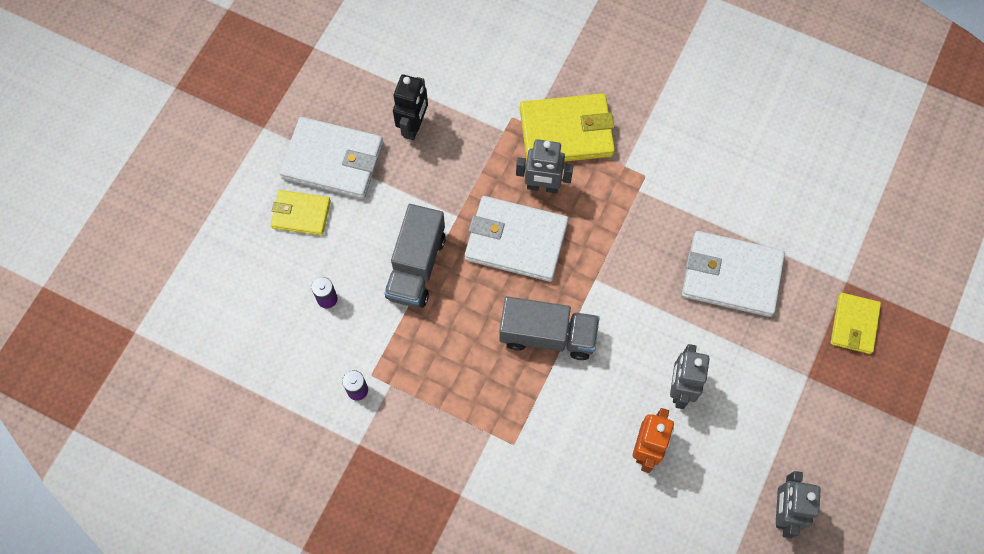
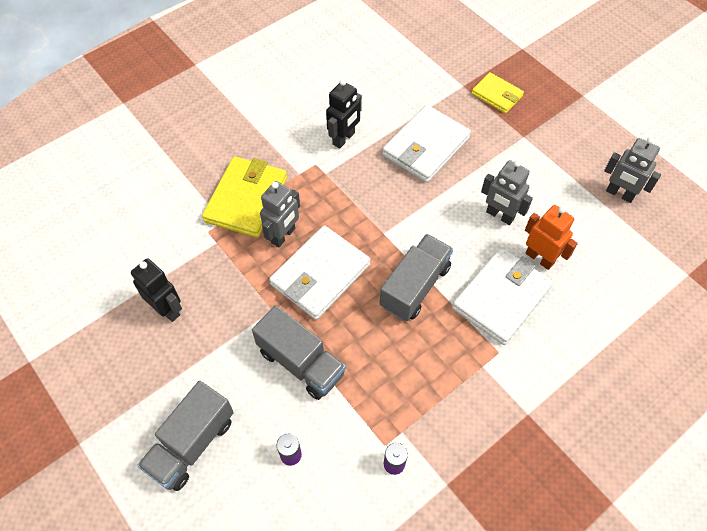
camera: 65 degrees left, 10 degrees down
yellow wallet [270,190,331,236] -> grey truck [137,381,234,491]
white wallet [279,117,383,199] -> white wallet moved to [452,247,553,345]
none -> black robot [326,79,362,149]

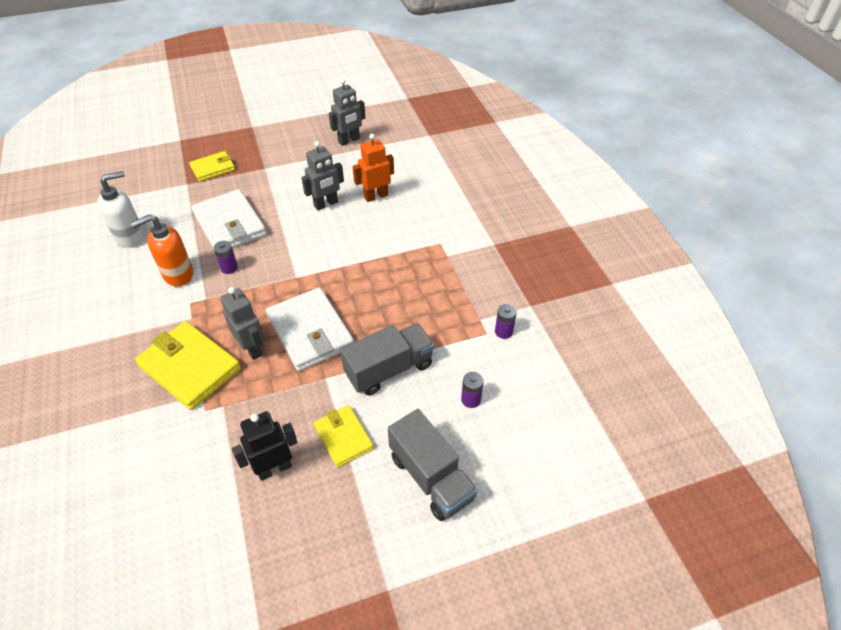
camera: 70 degrees left, 10 degrees down
black robot [326,79,362,149] -> orange soap dispenser [131,214,193,286]
grey truck [379,234,453,321] -> none
white wallet [452,247,553,345] -> none
none -> white soap dispenser [98,171,144,248]
none -> purple battery [214,241,238,274]
none -> yellow wallet [314,405,374,467]

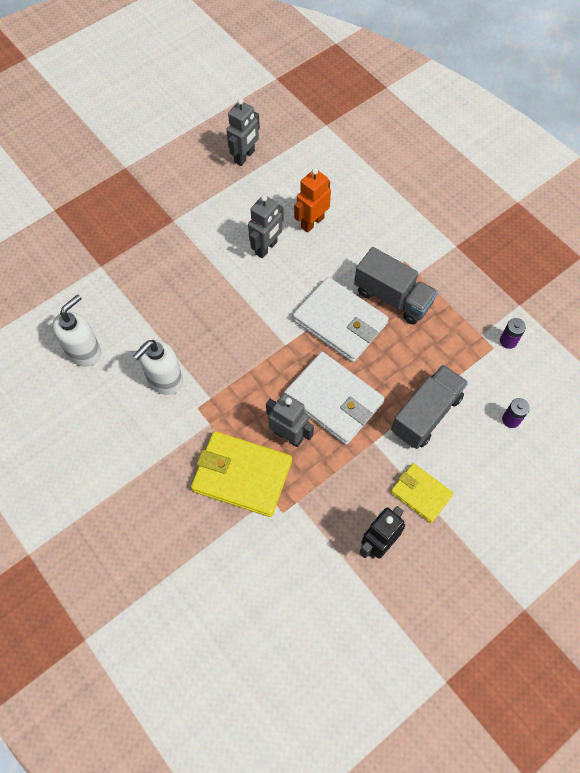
camera: 20 degrees left, 15 degrees up
orange soap dispenser [131,214,193,286] -> white soap dispenser [133,340,183,395]
yellow wallet [189,151,235,182] -> none
white wallet [191,189,267,249] -> white wallet moved to [293,277,389,362]
purple battery [214,241,238,274] -> none
grey truck [388,409,478,521] -> grey truck moved to [354,247,438,324]

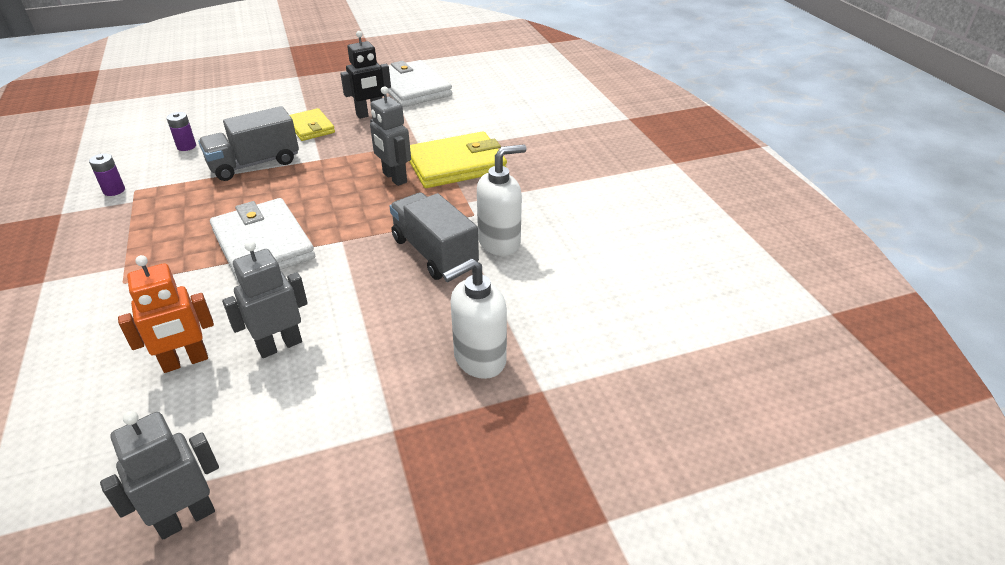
camera: 160 degrees left, 25 degrees down
white soap dispenser [52,294,101,366] -> white soap dispenser moved to [442,258,507,379]
yellow wallet [191,431,292,517] -> yellow wallet turned 60 degrees counterclockwise [409,131,507,188]
white wallet [284,352,385,445] -> white wallet moved to [388,60,452,107]
grey truck [354,247,438,324] -> grey truck moved to [389,192,479,280]

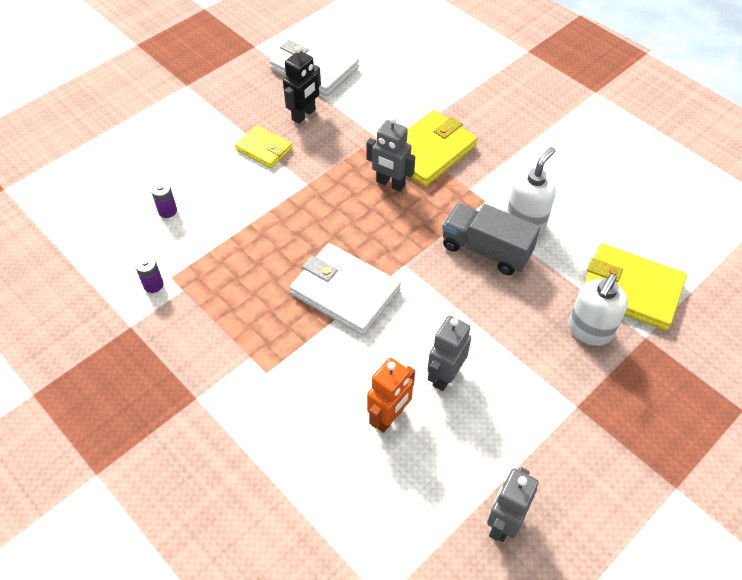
camera: 25 degrees left, 15 degrees up
grey truck [198,106,299,181] -> none
none -> yellow wallet [583,244,687,331]

